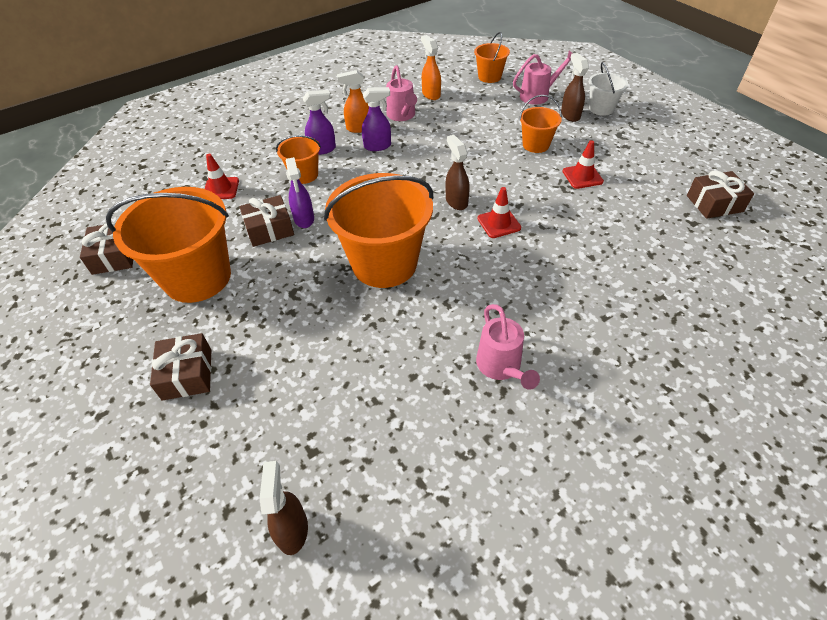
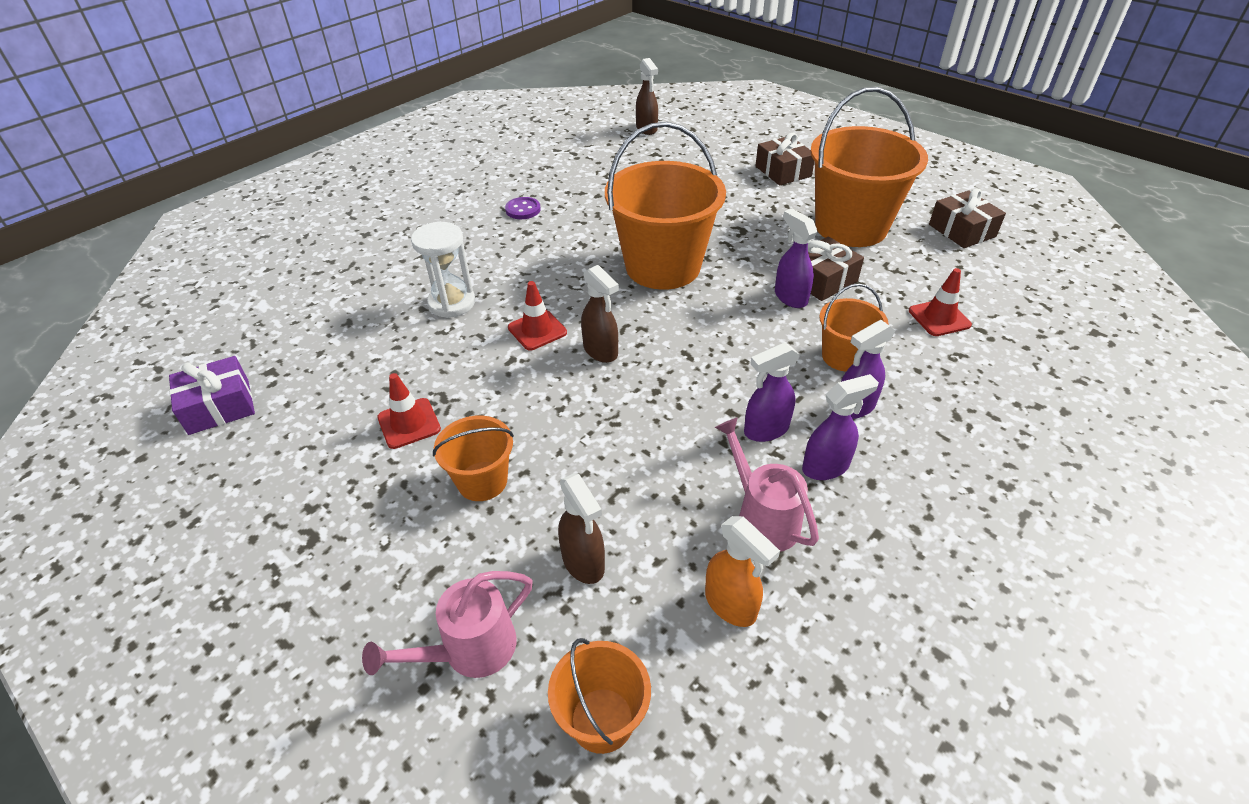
camera: 165 degrees right, 5 degrees down
orange spray bottle [337,70,369,133] -> purple spray bottle [802,374,879,480]
pink watering can [476,304,540,390] -> purple button [505,197,541,219]
brown spray bottle [561,53,589,122] -> brown spray bottle moved to [558,473,605,584]
white bucket [589,62,628,116] -> none
brown gift [687,170,754,219] -> purple gift [169,356,255,435]
none -> white hourglass [411,222,475,318]

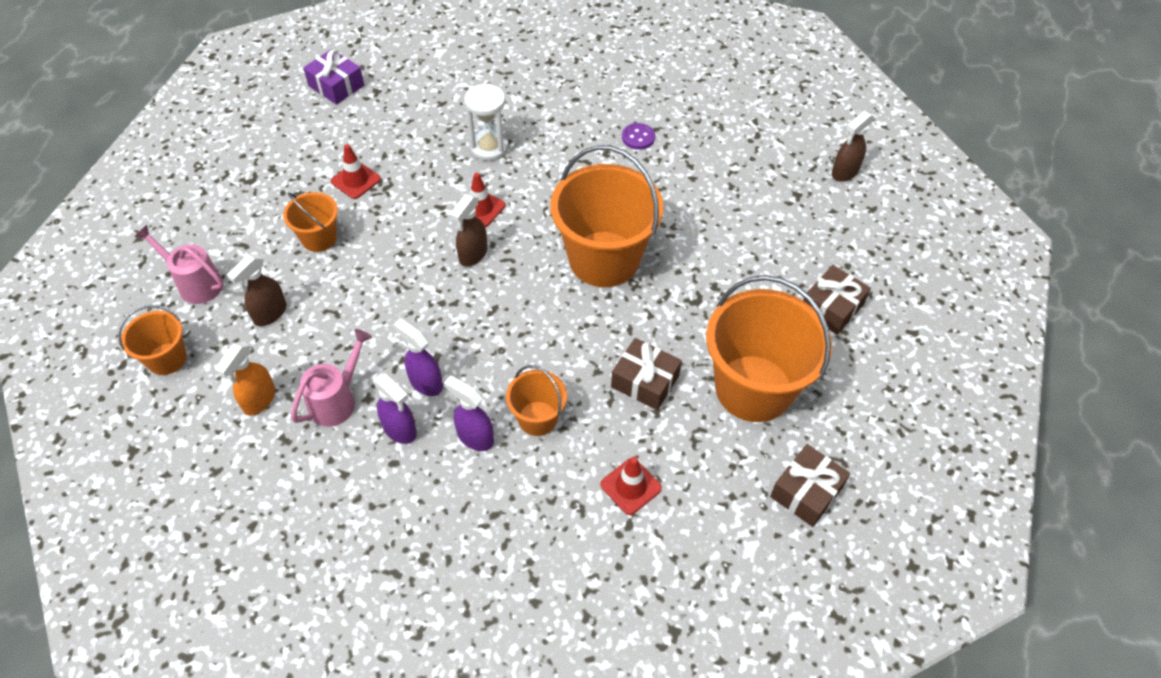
camera: 65 degrees right, 10 degrees up
purple spray bottle [775,209,817,308] -> none

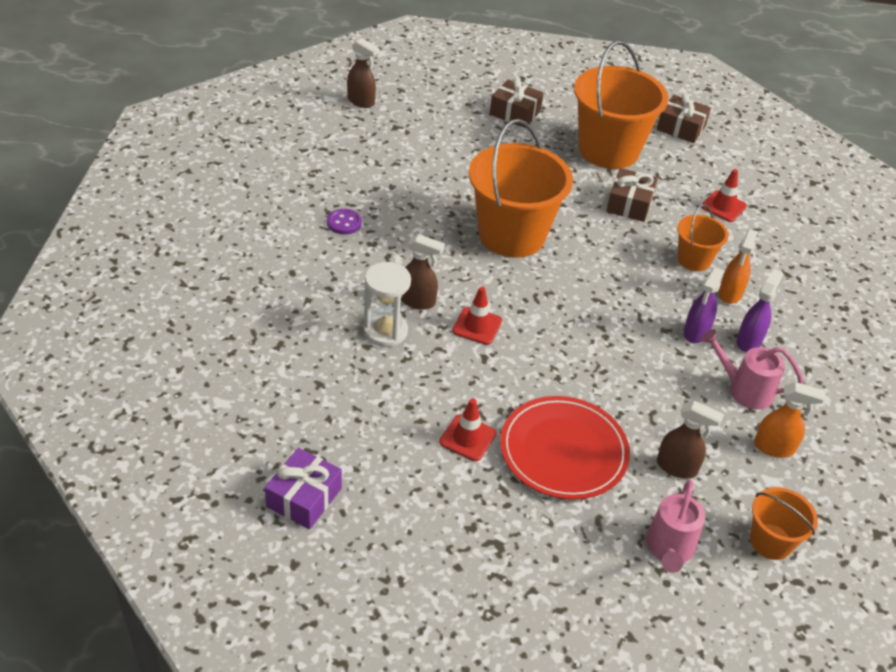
camera: 105 degrees left, 10 degrees down
orange bucket [283,192,338,252] -> red plate [500,396,630,500]
purple spray bottle [444,375,494,451] -> orange spray bottle [719,229,758,304]
brown spray bottle [450,194,487,267] -> brown spray bottle moved to [401,234,445,310]

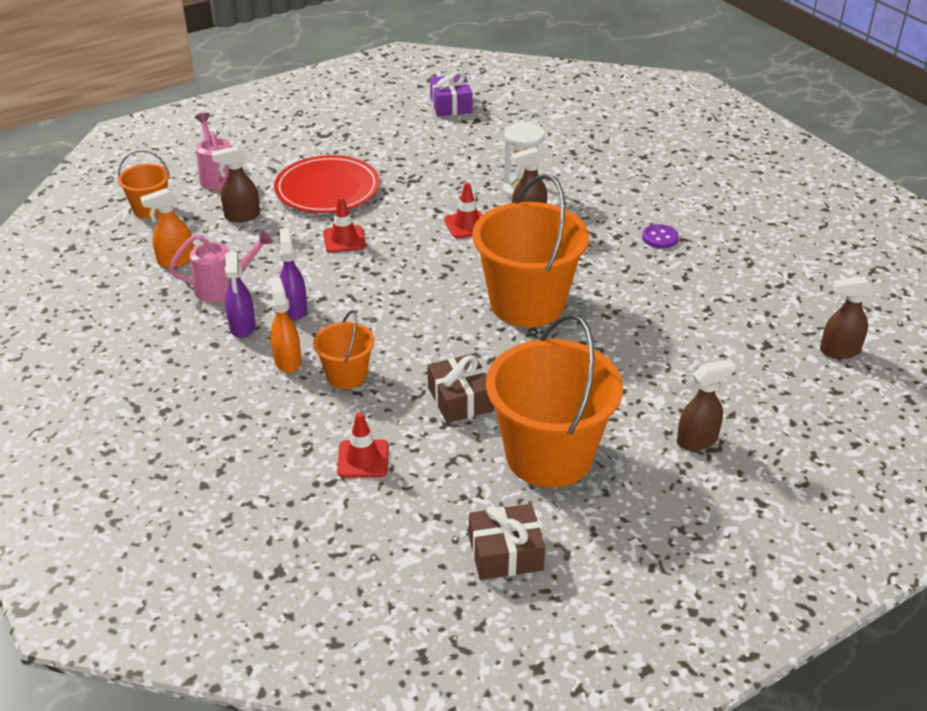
camera: 145 degrees right, 5 degrees down
red traffic cone [439,398,497,461] -> red traffic cone moved to [323,197,366,253]
brown gift [490,78,544,128] -> brown spray bottle [677,359,736,451]

